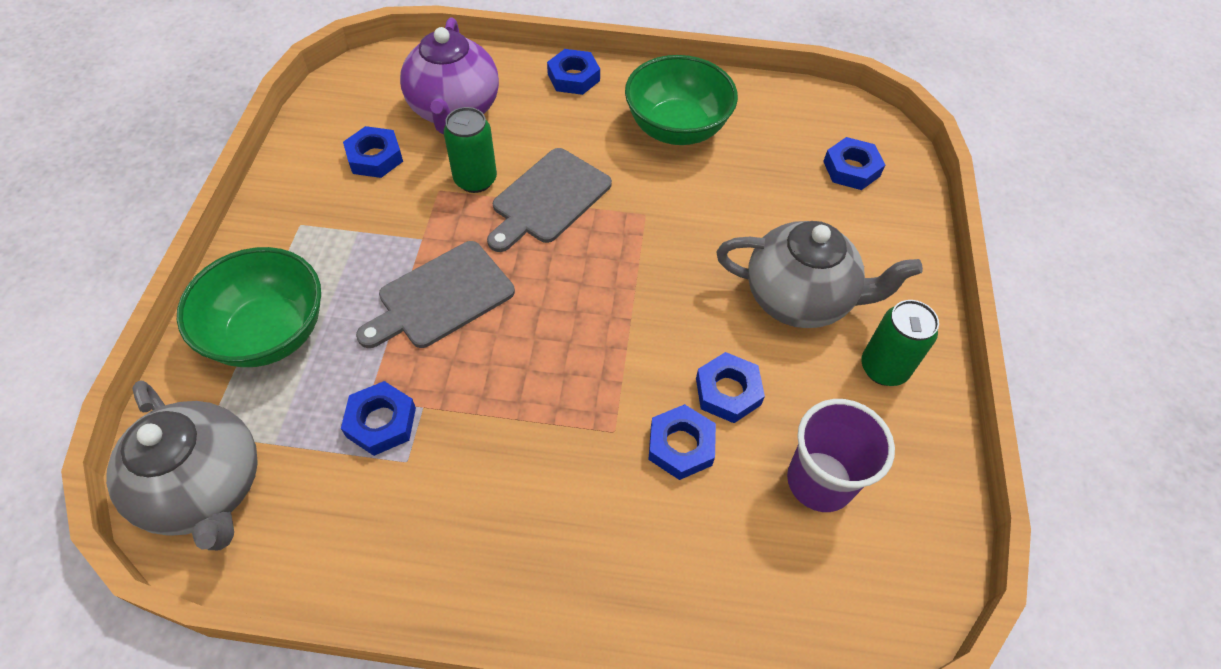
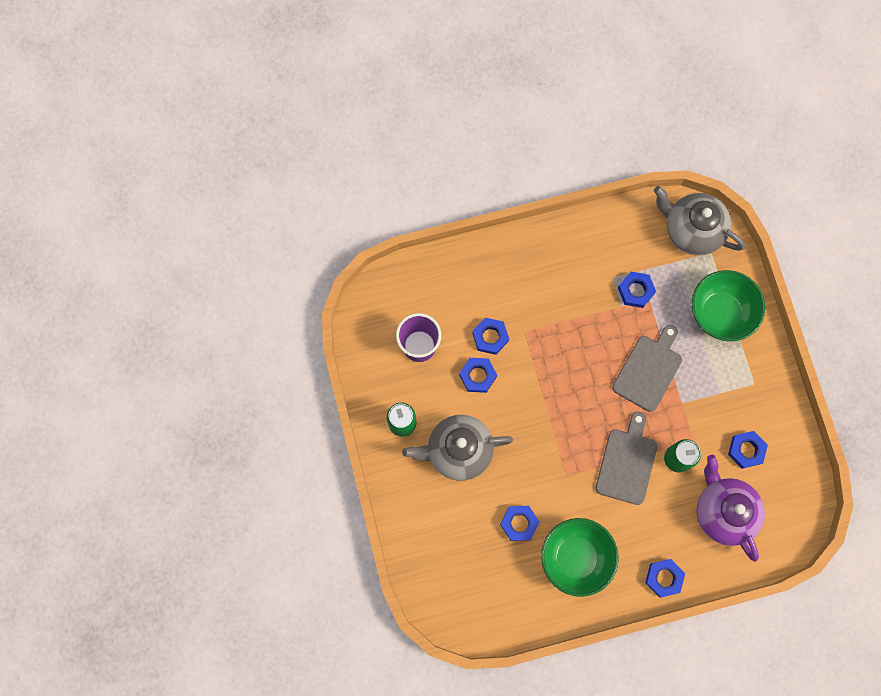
camera: 160 degrees right, 20 degrees up
blue nut [823,137,885,190] -> blue nut moved to [500,506,539,541]

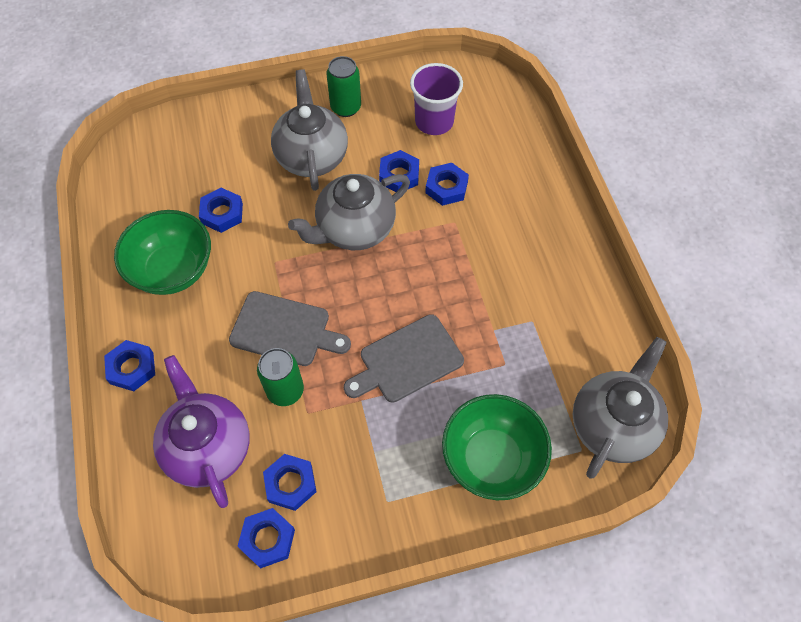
camera: 90 degrees right, 15 degrees down
grey cutting board [612,325,682,412] -> grey cutting board turned 120 degrees clockwise [344,314,464,403]
blue nut [618,272,656,308] -> blue nut moved to [237,508,295,569]
purple teapot [696,455,765,562] -> purple teapot turned 90 degrees counterclockwise [153,355,250,508]
none -> grey teapot [288,174,410,250]

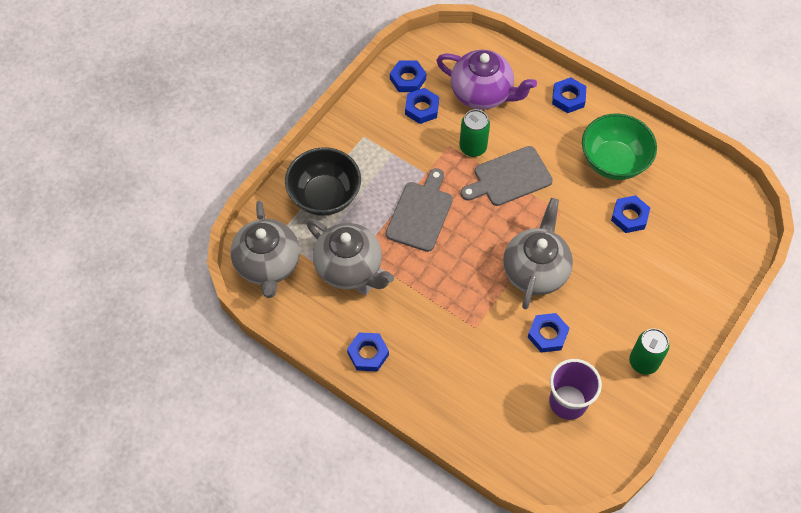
camera: 140 degrees right, 0 degrees up
grey teapot [271,70,348,191] -> grey teapot moved to [306,219,394,289]
blue nut [425,163,469,206] -> blue nut moved to [347,332,389,371]
green bowl [442,394,552,500] -> black bowl [285,147,361,216]

